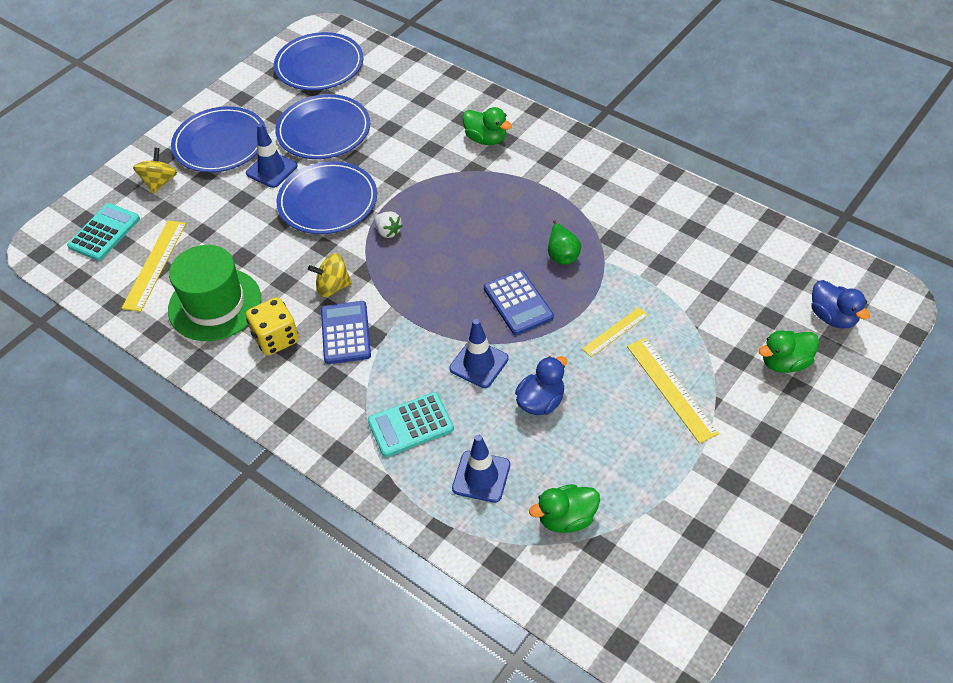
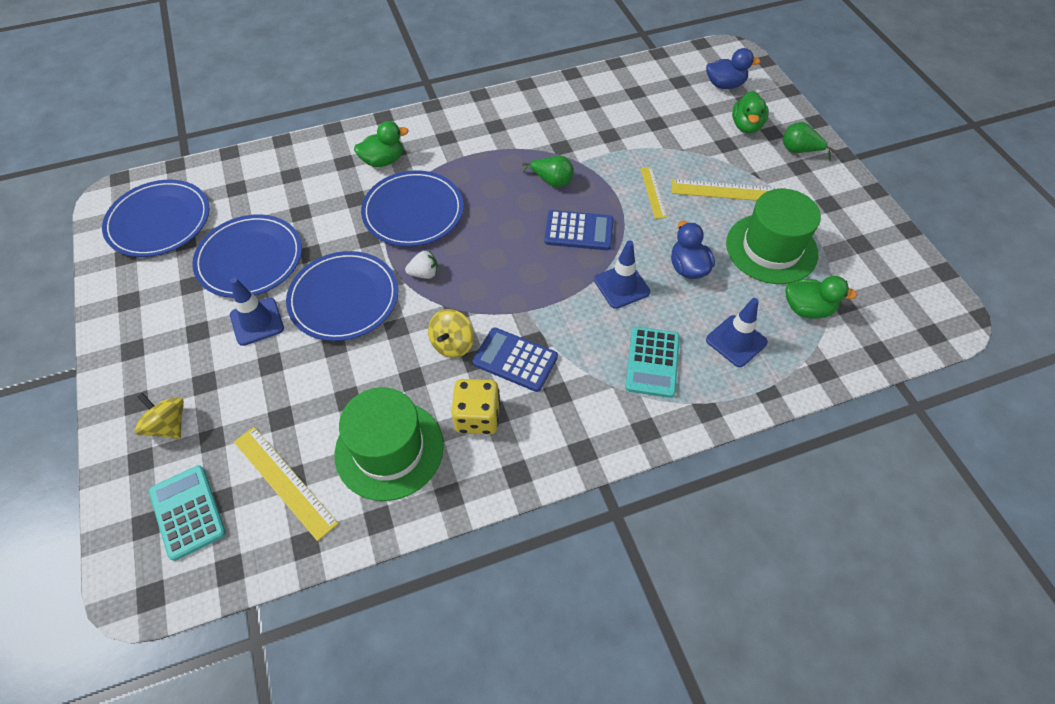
camera: 60 degrees left, 5 degrees up
blue plate [171,106,267,172] -> blue plate moved to [361,170,464,247]
green duck [529,484,600,533] -> green duck turned 90 degrees counterclockwise [785,276,857,319]
none -> green hat [726,189,821,284]
none -> green pear [783,122,835,161]

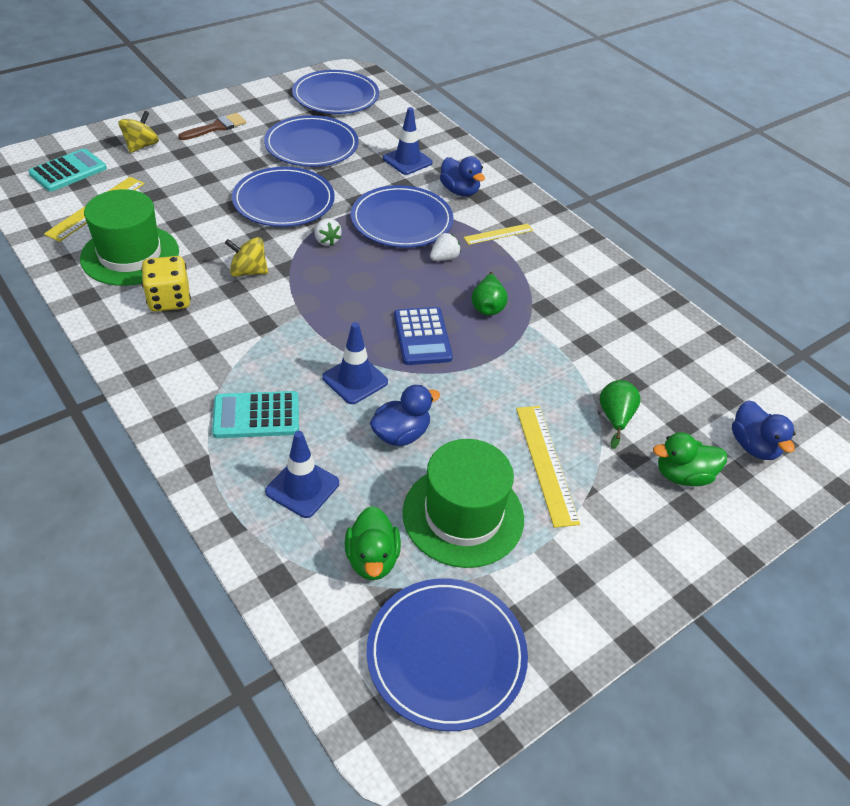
camera: 70 degrees right, 10 degrees down
blue traffic cone [230,277,284,346] -> blue traffic cone moved to [383,107,433,175]
green duck [354,121,409,167] -> blue duck [440,156,485,196]
blue calculator [472,328,558,392] -> none
yellow ruler [640,167,667,219] -> yellow ruler moved to [463,223,533,245]
green pear [783,122,835,161] -> green pear moved to [600,380,641,449]
none -> brown brush [178,113,246,140]
none -> blue plate [367,578,528,731]
none -> white strawberry [430,233,461,261]

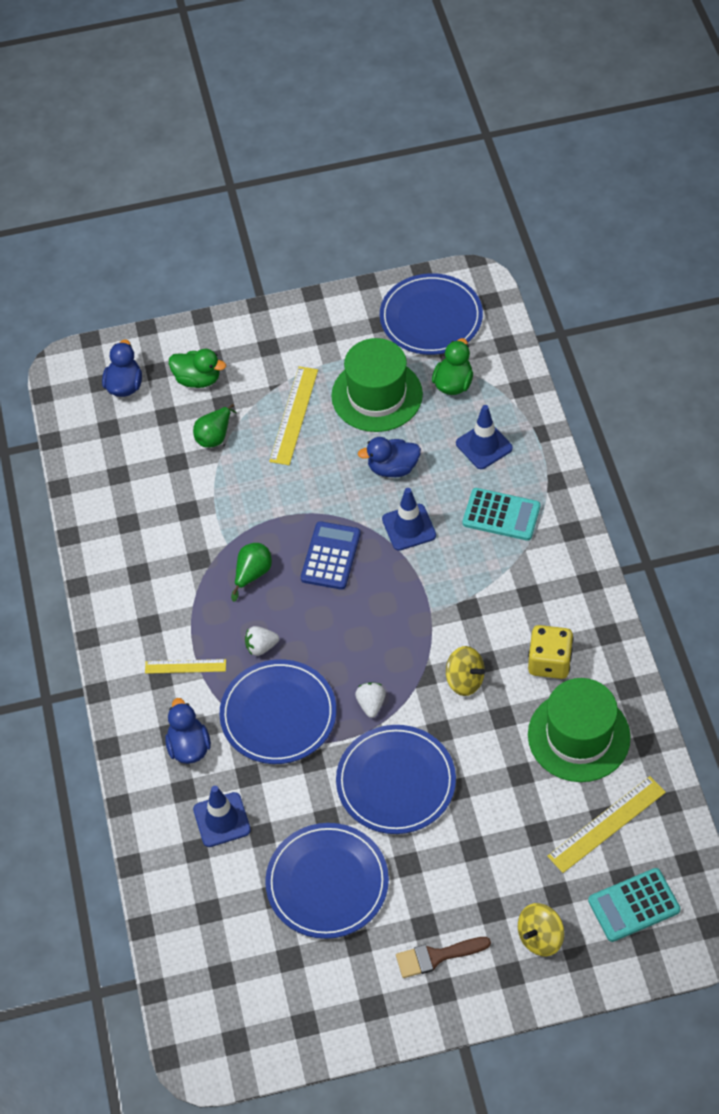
camera: 150 degrees left, 10 degrees up
blue plate [292,70,379,114] -> none

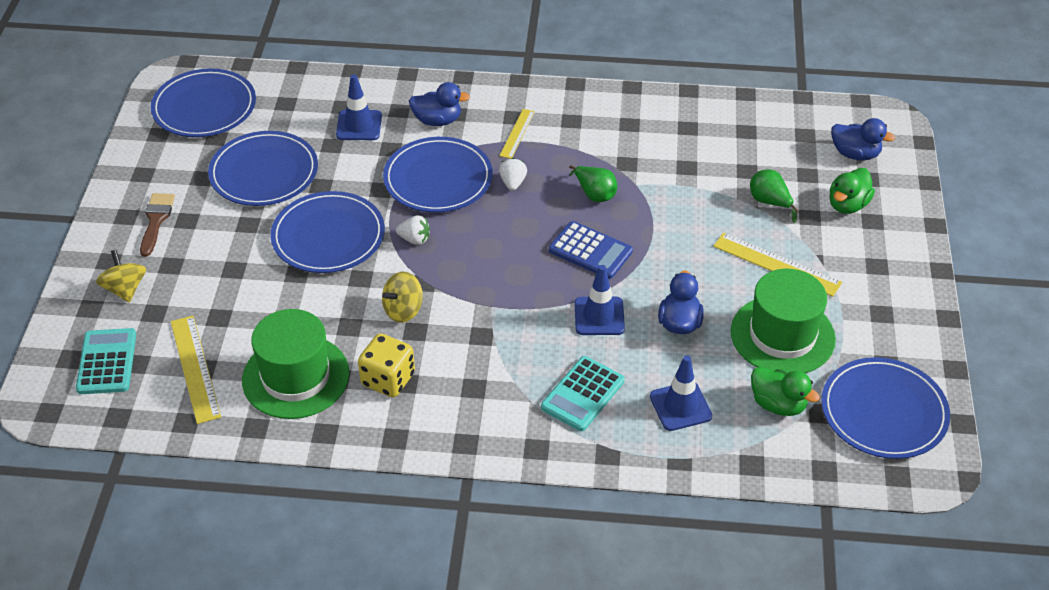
camera: 105 degrees right, 10 degrees down
none -> blue plate [151,68,256,137]

